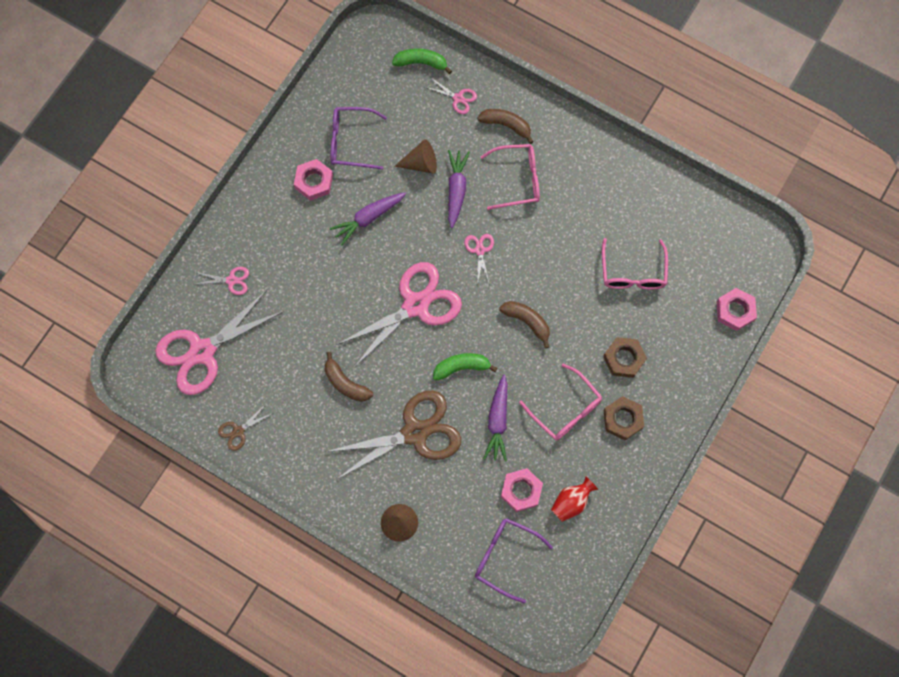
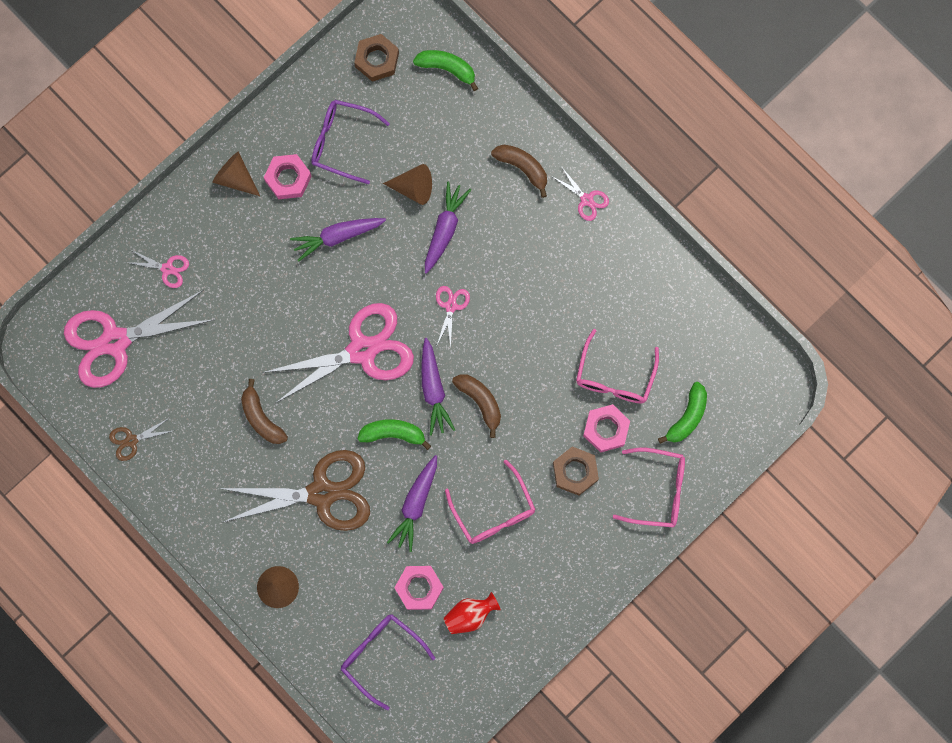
camera: 15 degrees right, 5 degrees up
pink scissors [425,77,477,114] -> pink scissors moved to [553,166,609,221]
pink glasses [481,144,540,210] -> pink glasses moved to [613,448,685,528]
brown nut [604,396,644,440] -> brown nut moved to [354,34,399,82]
pink nut [717,288,757,331] -> pink nut moved to [583,404,630,453]
none -> brown cone [212,152,260,196]
none -> purple carrot [421,338,455,436]
none -> green banana [658,382,707,444]

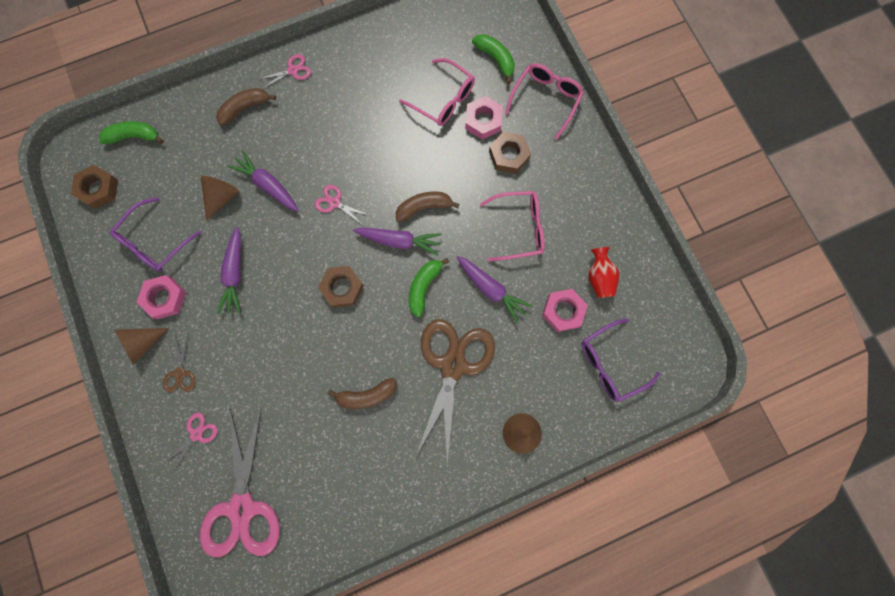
camera: 70 degrees left, 0 degrees up
brown scissors [109,418,172,461] -> brown scissors moved to [163,333,196,392]
pink scissors [262,303,414,403] -> brown nut [318,266,364,308]
green banana [413,50,478,91] -> green banana turned 45 degrees clockwise [99,121,164,144]

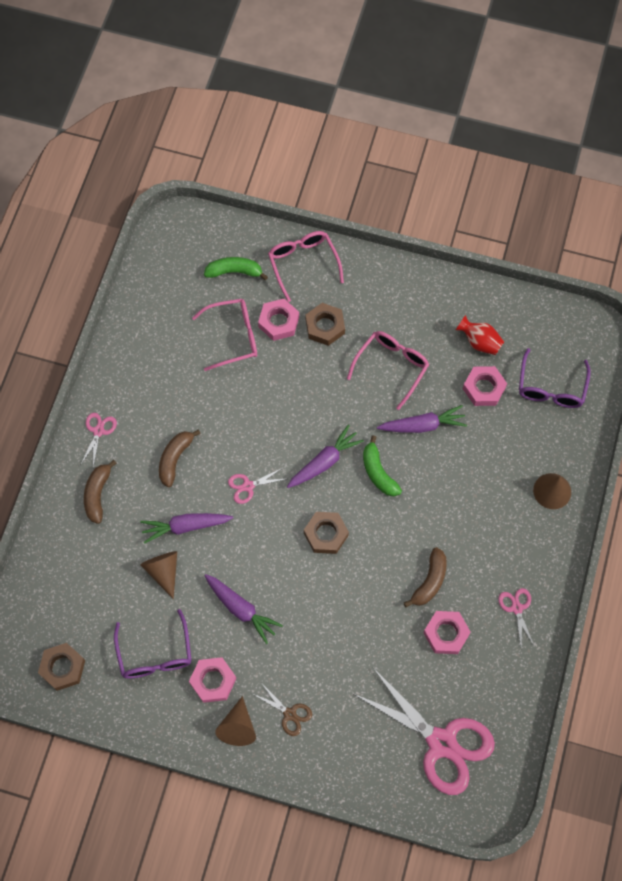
camera: 50 degrees left, 10 degrees down
green banana [99,121,164,144] -> none
pink scissors [162,412,218,472] -> pink scissors moved to [498,588,534,645]
brown banana [396,192,459,222] -> brown banana moved to [159,429,201,487]
brown scissors [416,319,495,462] -> none
none -> pink nut [423,611,471,654]

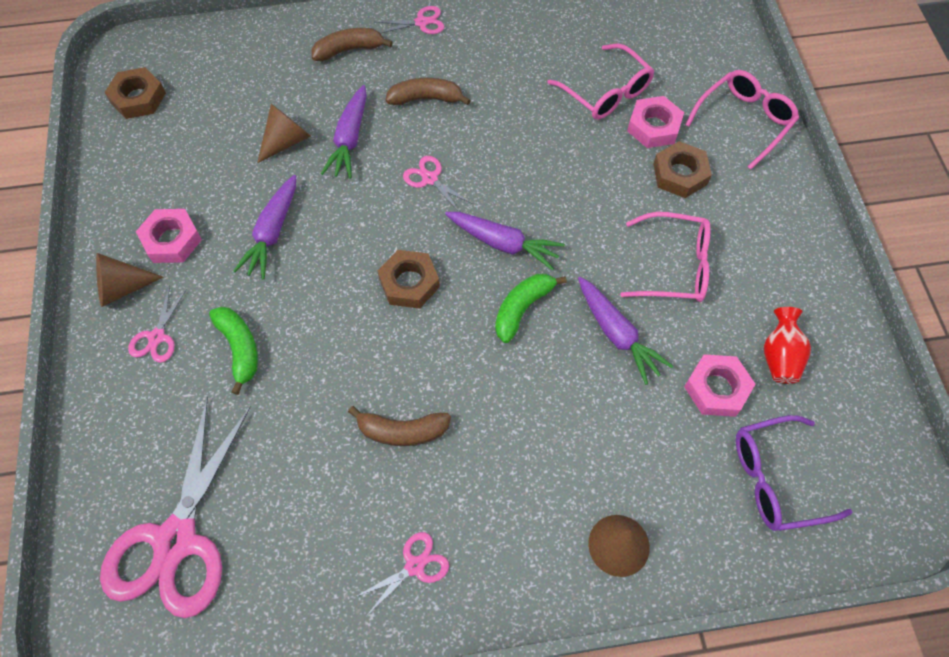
camera: 65 degrees right, 5 degrees down
purple glasses [114,609,192,679] -> none
purple carrot [140,513,233,544] -> purple carrot turned 135 degrees counterclockwise [321,85,367,179]
green banana [204,257,268,280] -> green banana moved to [209,307,258,395]
brown scissors [253,684,312,736] -> pink scissors [128,285,187,363]
pink nut [423,611,471,654] -> none

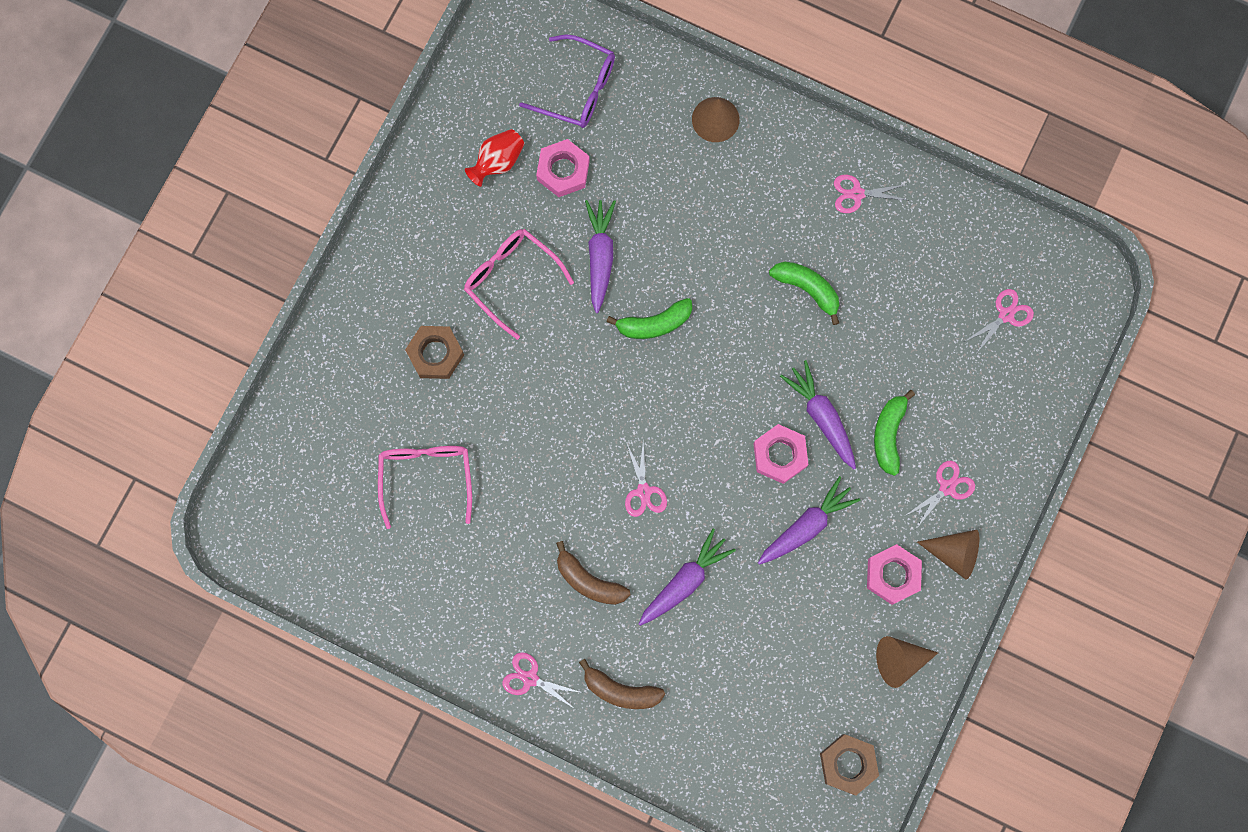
camera: 145 degrees left, 15 degrees up
pink scissors [100,397,251,618] -> pink scissors [964,289,1034,355], size x0.43
brown cone [257,104,311,163] -> brown cone moved to [876,636,938,688]
brown banana [348,406,451,446] -> green banana [769,262,839,325]
brown nut [378,250,440,309] -> none
purple carrot [445,212,565,271] -> purple carrot moved to [780,360,856,469]
pink nut [627,96,684,148] -> pink nut moved to [753,424,809,484]
pink glasses [685,70,799,169] -> none

